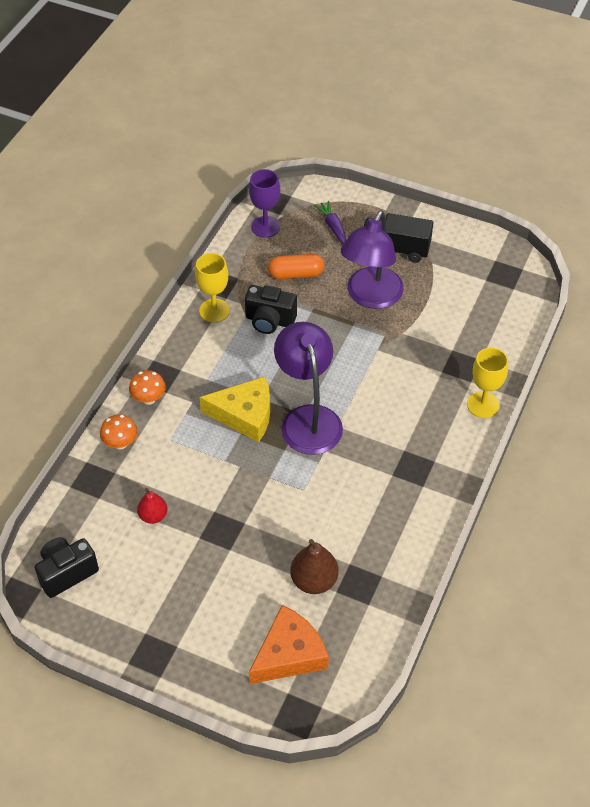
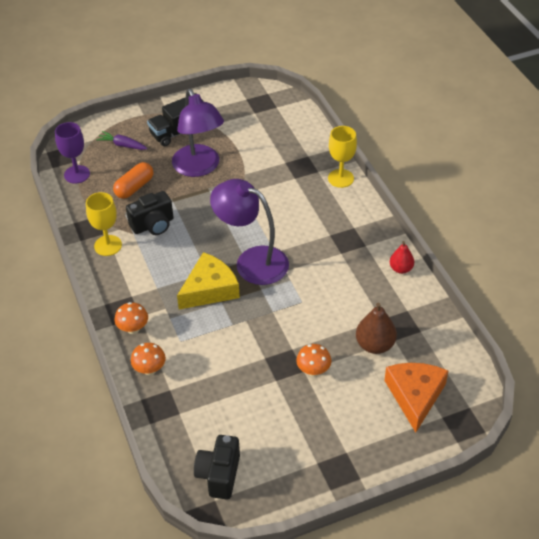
camera: 45 degrees left, 5 degrees down
red pear [137,488,168,524] -> red pear moved to [390,241,414,274]
none -> orange mushroom [296,344,331,377]

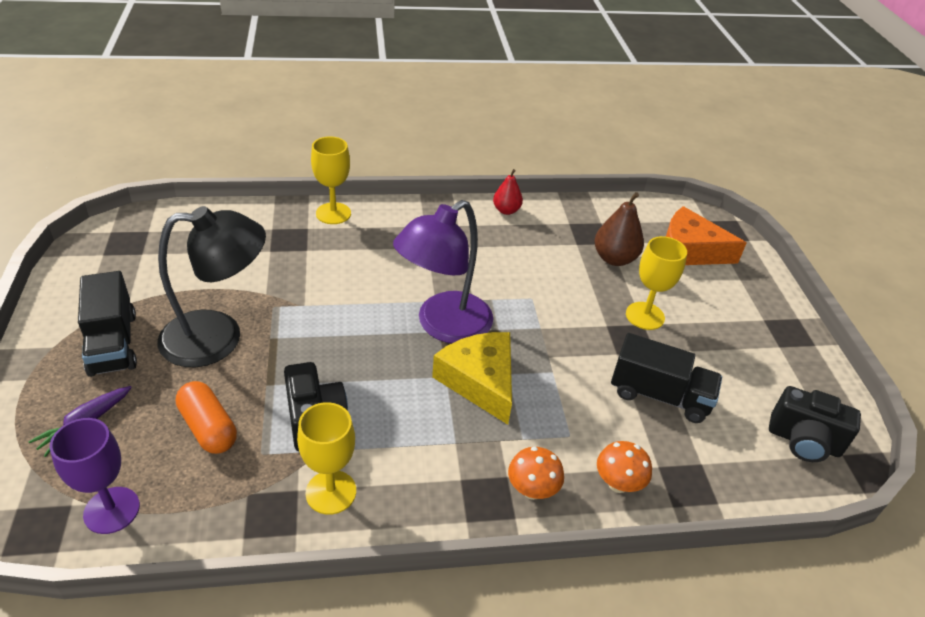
camera: 80 degrees left, 5 degrees down
purple lamp [172,89,224,177] -> black lamp [158,206,266,367]
orange mushroom [296,344,331,377] -> yellow goblet [626,236,687,330]
none -> black truck [611,333,722,423]

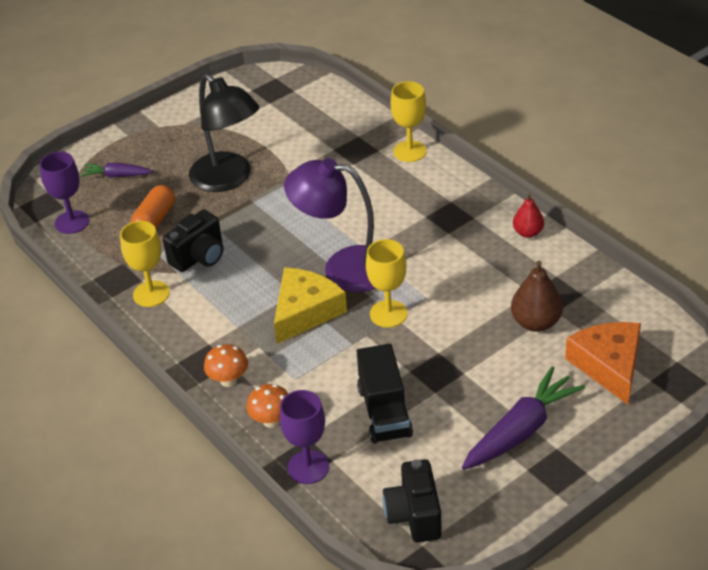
camera: 65 degrees right, 0 degrees up
black truck [78,271,137,377] -> none
yellow goblet [626,236,687,330] -> yellow goblet moved to [366,239,408,328]
none -> purple goblet [279,390,329,484]
none -> purple carrot [462,366,585,470]

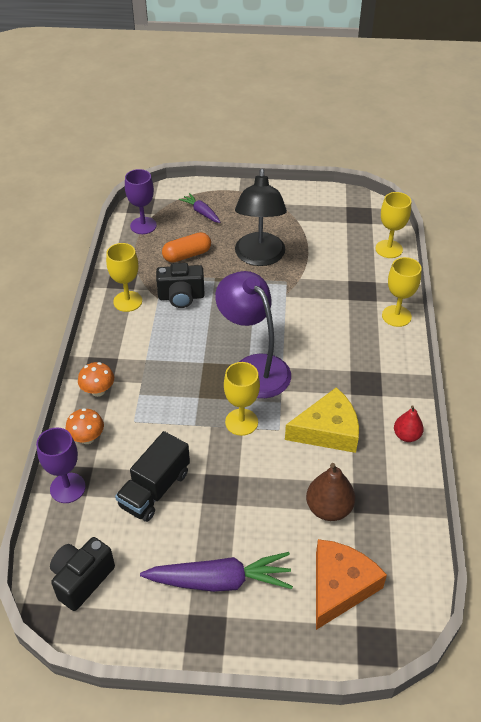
camera: 40 degrees right, 5 degrees up
yellow cheese [274,268,347,344] -> yellow cheese moved to [285,387,359,453]
none -> yellow goblet [376,192,411,258]

